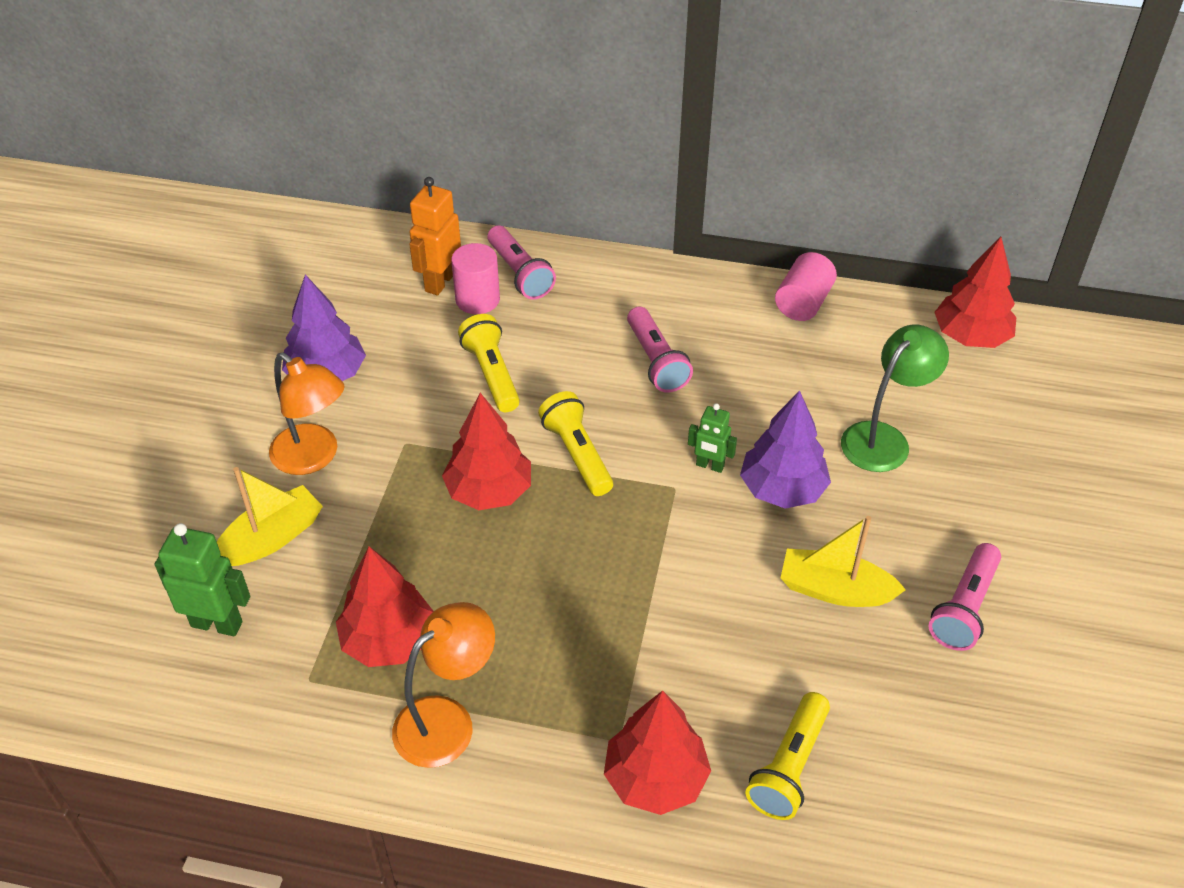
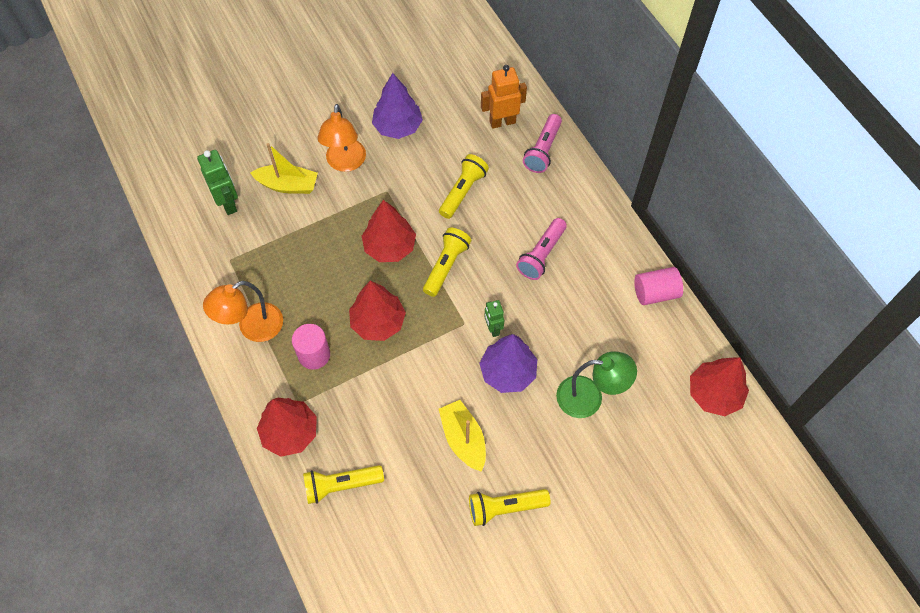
camera: 50 degrees right, 15 degrees up
red tree [336,547,434,667] -> red tree moved to [349,280,406,341]
orange lamp [392,602,495,768] -> orange lamp turned 135 degrees clockwise [203,281,283,342]
pink cylinder [451,243,500,314] -> pink cylinder moved to [292,324,330,370]
pink flashlight [929,543,1001,651] -> yellow flashlight [469,489,551,526]

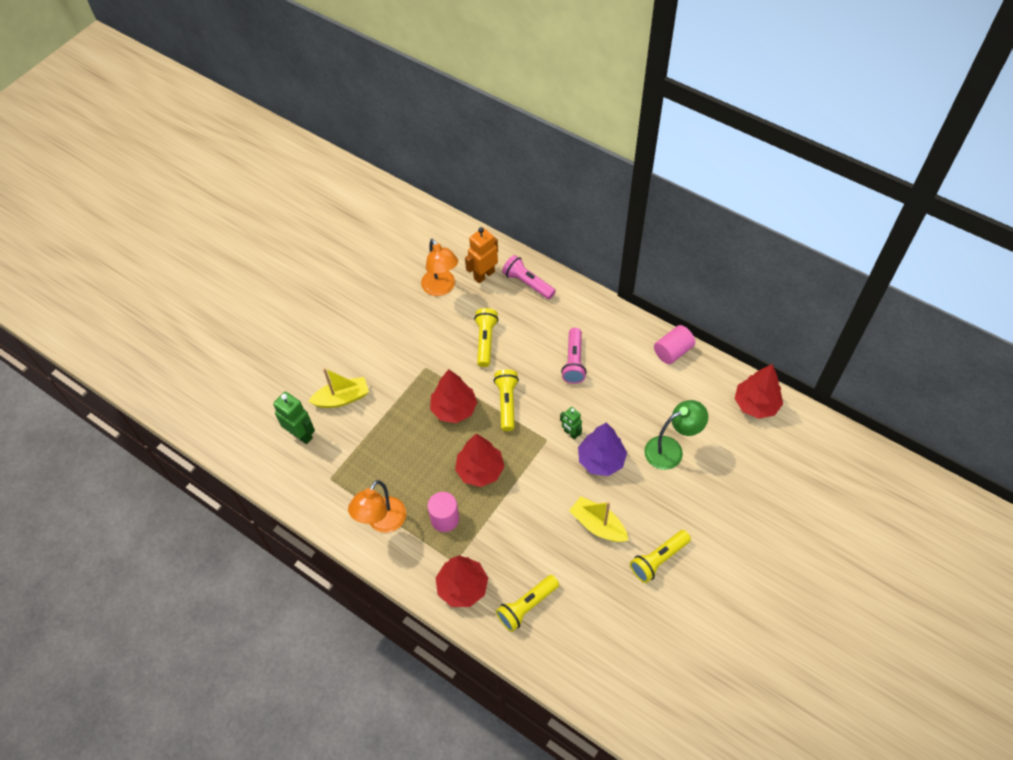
camera: 25 degrees left, 5 degrees down
orange lamp [318,104,366,172] -> orange lamp moved to [421,239,458,296]
purple tree [372,73,423,139] -> none
pink flashlight [523,114,562,173] -> pink flashlight turned 135 degrees clockwise [502,255,556,299]

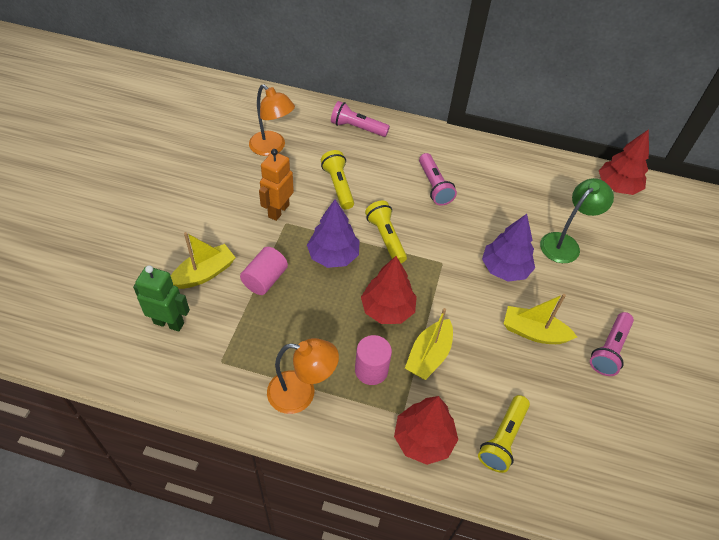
camera: 25 degrees left, 5 degrees down
orange lamp [348,480,406,533] -> orange lamp turned 90 degrees counterclockwise [267,338,339,414]
red tree [430,369,477,423] -> purple tree [307,199,359,268]
orange robot [465,227,498,283] -> orange robot moved to [259,149,294,221]
green robot [560,407,582,440] -> none
yellow flashlight [630,530,691,583] -> pink flashlight [590,312,634,376]
pink cylinder [654,325,695,364] -> pink cylinder moved to [240,247,288,295]
none -> yellow boat [405,308,453,380]

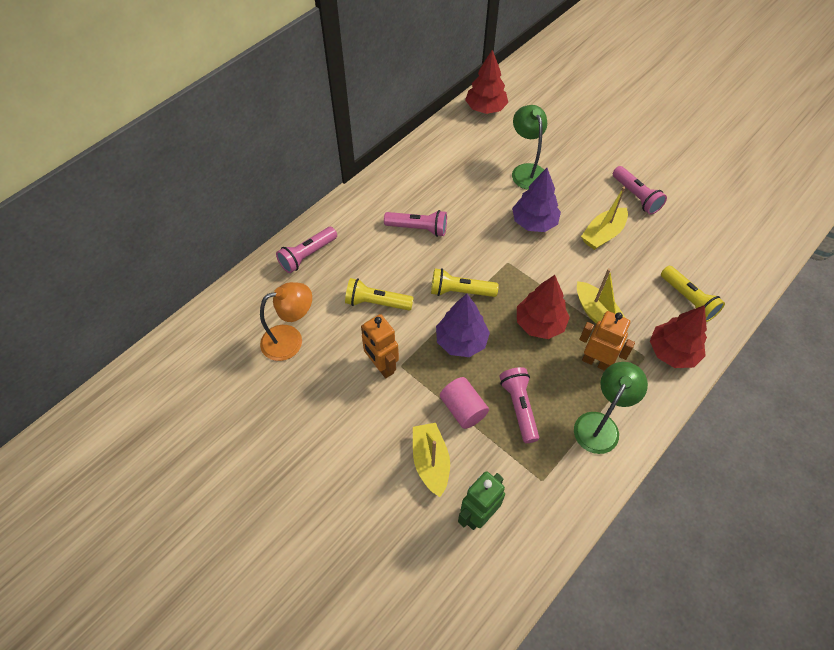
camera: 60 degrees left, 5 degrees up
orange lamp [267,338,339,414] -> green lamp [574,362,648,454]
pink cylinder [355,335,392,385] -> orange robot [579,311,635,371]
none -> pink flashlight [499,367,539,443]

